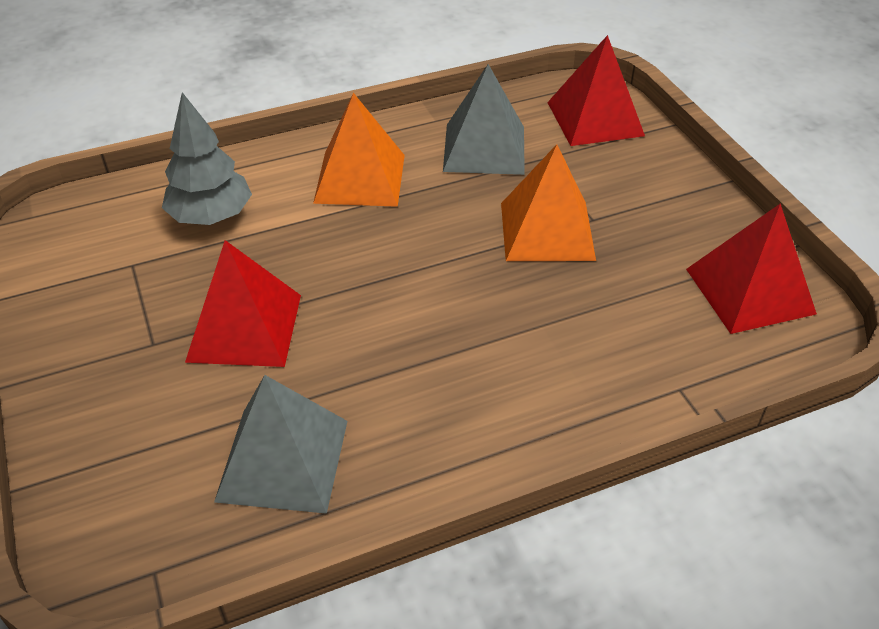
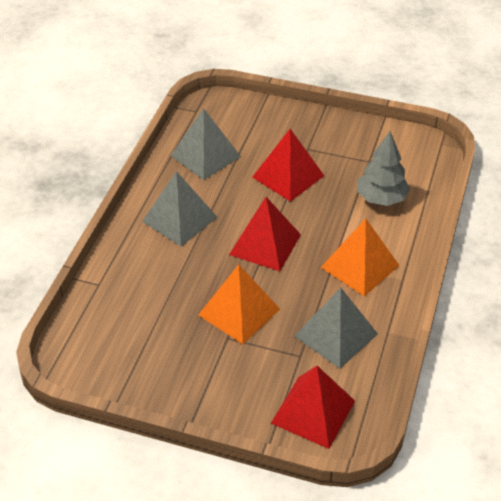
camera: 130 degrees right, 0 degrees up
red pyramid [686,203,817,334] -> red pyramid moved to [229,197,301,271]
none -> grey pyramid [142,171,217,246]

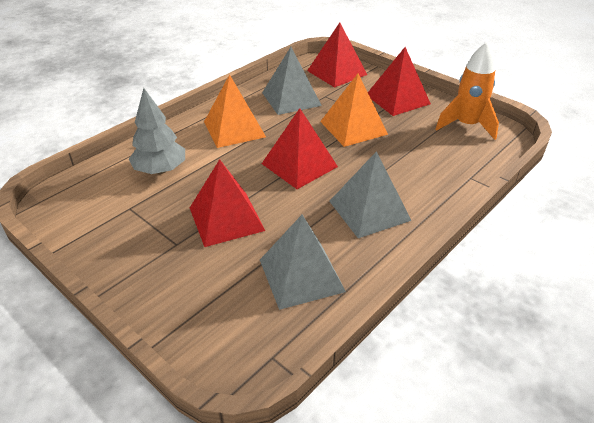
camera: 155 degrees left, 5 degrees down
none -> red pyramid [368,47,431,116]
none -> orange rocket [436,42,499,140]

